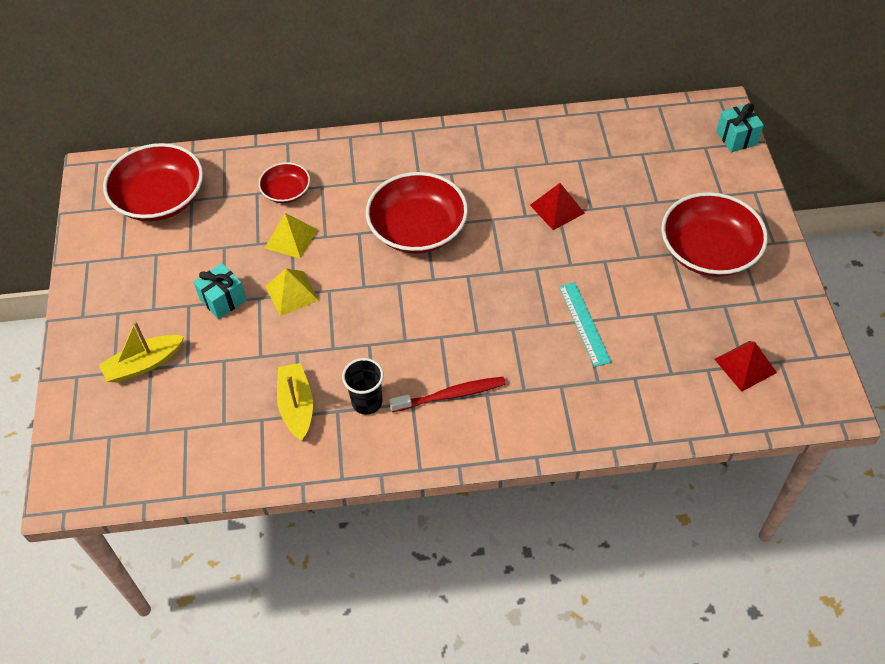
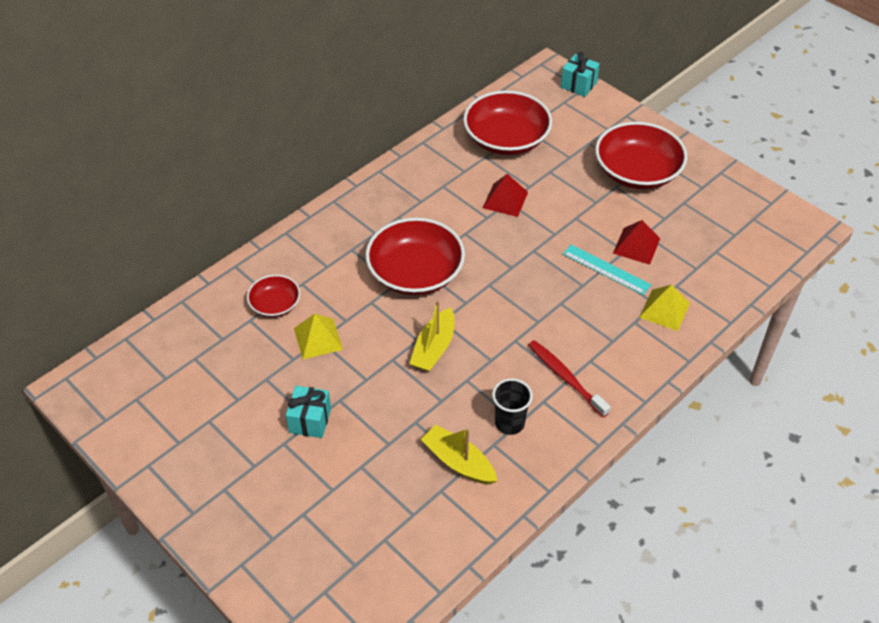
camera: 40 degrees left, 5 degrees down
yellow boat [99,321,184,383] -> yellow boat moved to [409,300,455,372]
red bowl [103,143,203,221] -> red bowl moved to [463,90,552,155]
yellow pyramid [265,269,319,316] -> yellow pyramid moved to [639,285,690,331]
red toothbrush [389,377,506,412] -> red toothbrush turned 75 degrees counterclockwise [529,340,611,418]
red pyramid [714,341,777,392] -> red pyramid moved to [613,220,660,265]

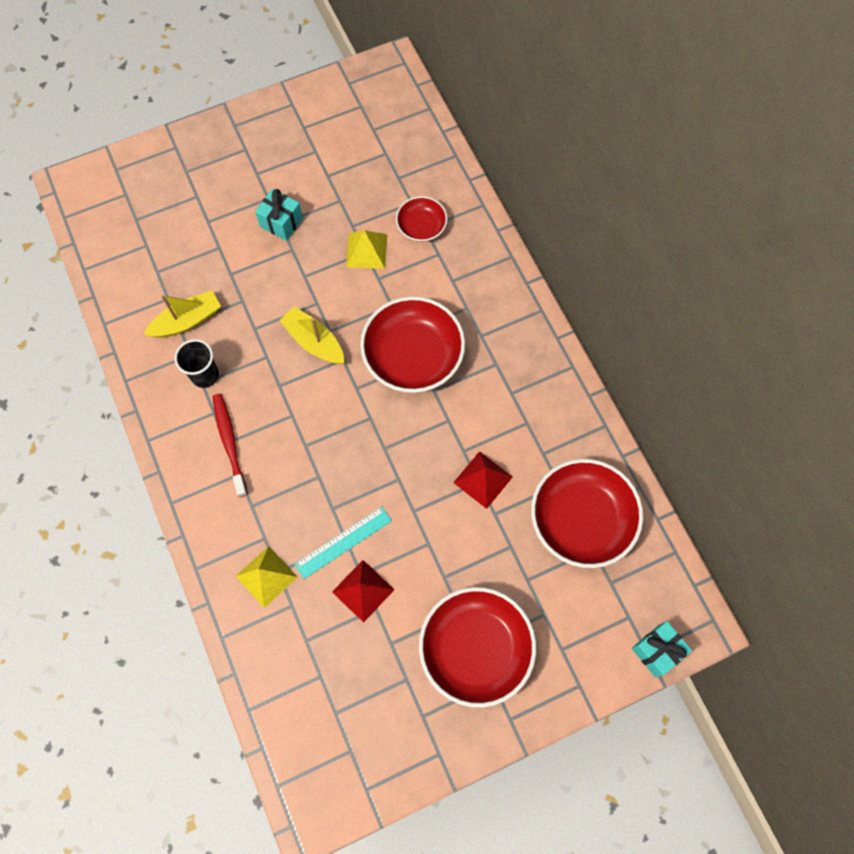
camera: 110 degrees right, 20 degrees up
red toothbrush [529,340,611,418] -> red toothbrush turned 90 degrees counterclockwise [213,394,248,497]

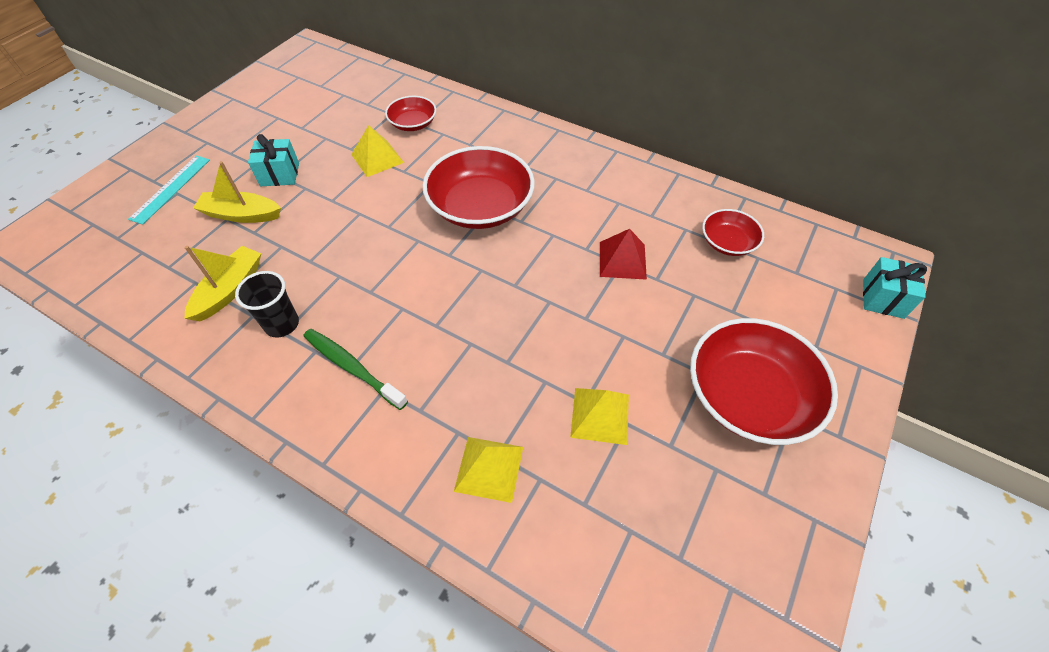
camera: 35 degrees left, 15 degrees down
red toothbrush [213,394,248,497] -> green toothbrush [304,329,408,410]
yellow boat [279,306,344,364] -> yellow boat moved to [193,161,281,223]
turquoise ruler [294,506,392,579] -> turquoise ruler moved to [128,155,210,225]
red pyramid [332,560,394,623] -> yellow pyramid [570,388,629,445]
red bowl [531,459,643,568] -> red bowl [702,209,764,256], size x0.53

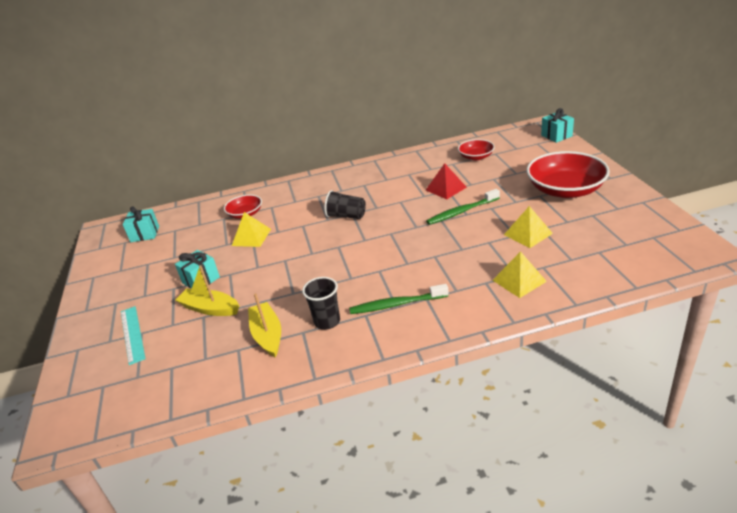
camera: 40 degrees left, 20 degrees down
yellow boat [193,161,281,223] -> yellow boat turned 60 degrees clockwise [175,265,239,316]
red bowl [423,146,535,229] -> black cup [324,190,366,219]
none -> turquoise gift [123,206,159,242]
none -> green toothbrush [426,189,500,225]

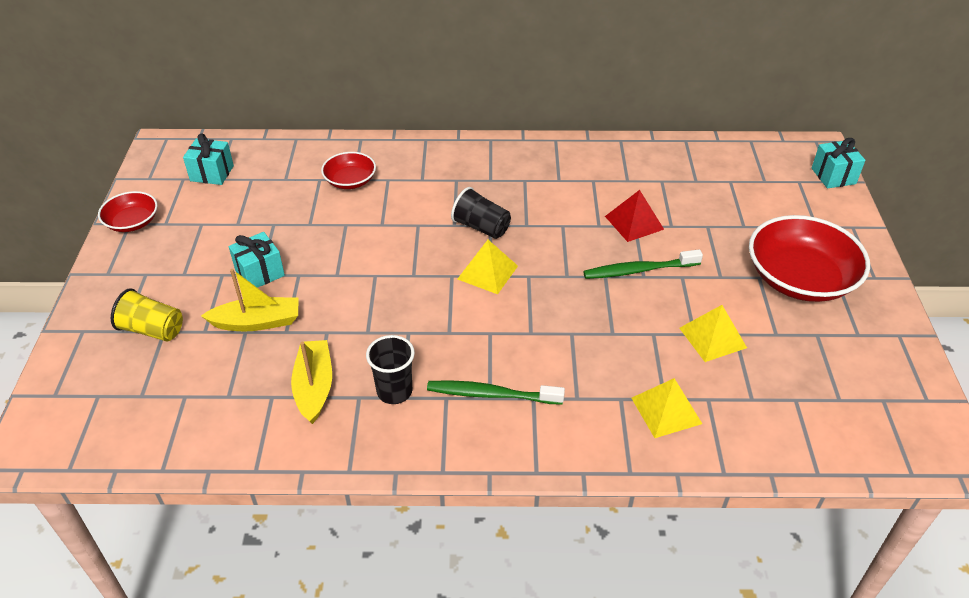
camera: 10 degrees right, 10 degrees up
turquoise ruler [121,306,146,365] -> yellow cup [111,288,183,341]
yellow boat [175,265,239,316] -> yellow boat turned 135 degrees clockwise [201,269,299,331]
yellow pyramid [232,212,271,247] -> yellow pyramid moved to [458,240,518,294]
red bowl [458,139,495,160] -> red bowl moved to [98,191,158,232]

